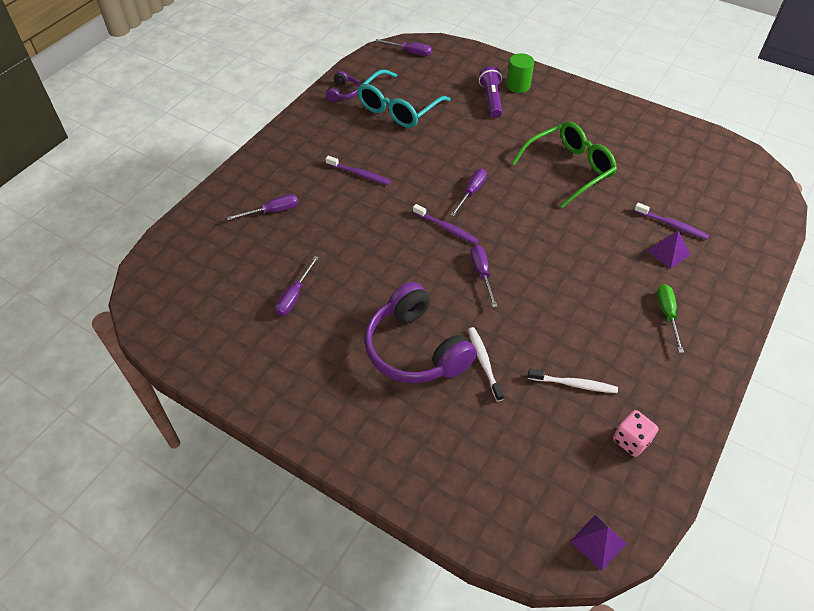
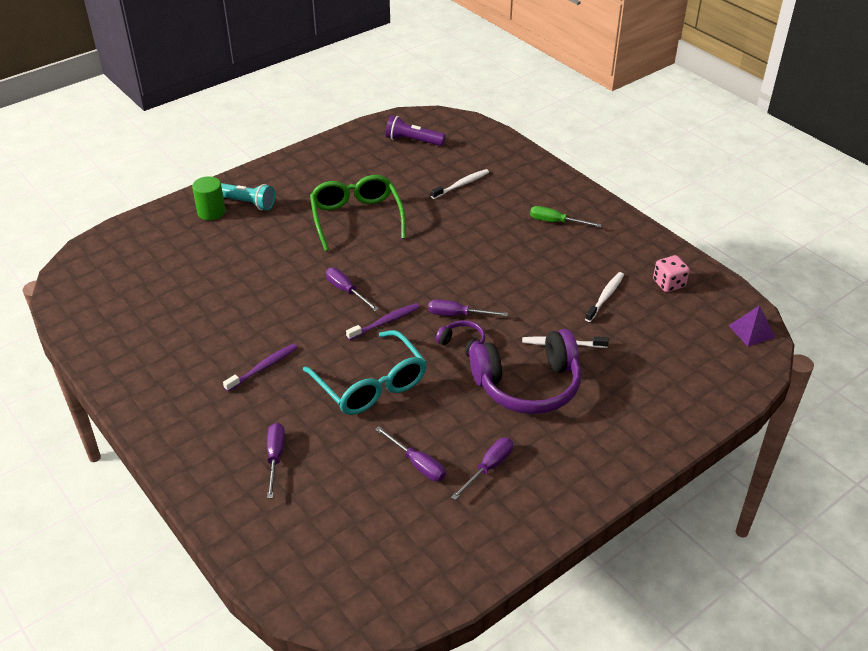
camera: 70 degrees left, 10 degrees down
purple headphones [326,71,360,102] -> purple headphones moved to [436,320,485,357]
turquoise glasses [357,69,451,128] -> turquoise glasses moved to [303,330,427,415]
purple screwdriver [375,39,432,56] -> purple screwdriver moved to [451,438,513,500]
purple flashlight [479,66,502,118] -> purple flashlight moved to [386,115,446,146]
purple toothbrush [634,203,709,240] -> white toothbrush [431,169,489,199]
purple pyramid [647,230,691,269] -> none
none -> turquoise flashlight [221,183,275,210]

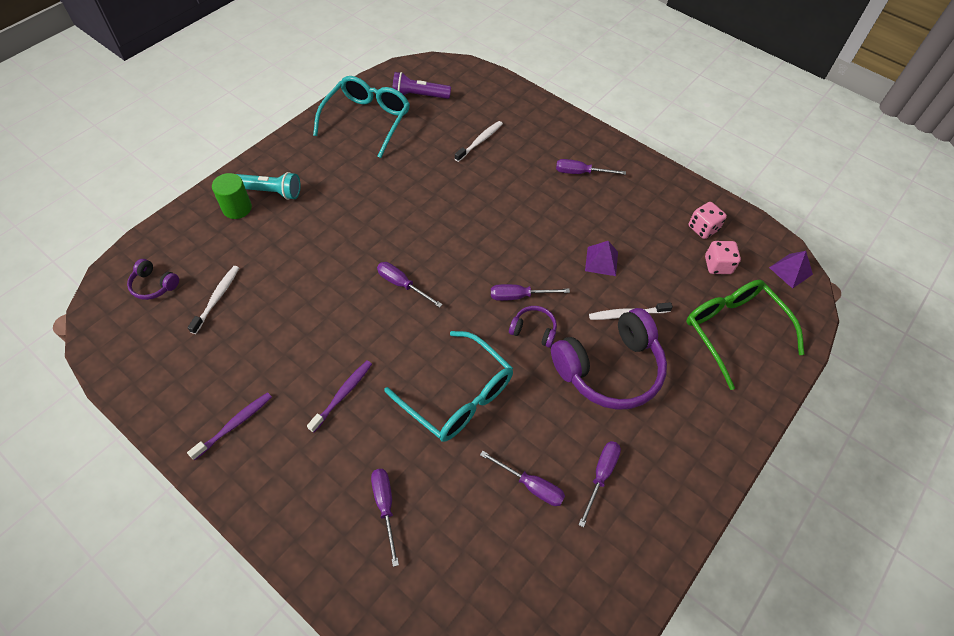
camera: 15 degrees left, 15 degrees up
green glasses [310,175,406,251] -> green glasses moved to [686,280,805,390]
purple toothbrush [346,303,420,340] -> purple toothbrush moved to [187,392,272,460]
green screwdriver [530,206,602,227] -> purple screwdriver [556,159,626,175]
white toothbrush [585,272,624,322] -> white toothbrush moved to [187,266,239,334]
none -> purple headphones [127,259,179,300]
none -> turquoise glasses [313,76,410,158]
none -> purple pyramid [585,241,618,276]
none -> pink dice [705,241,741,274]

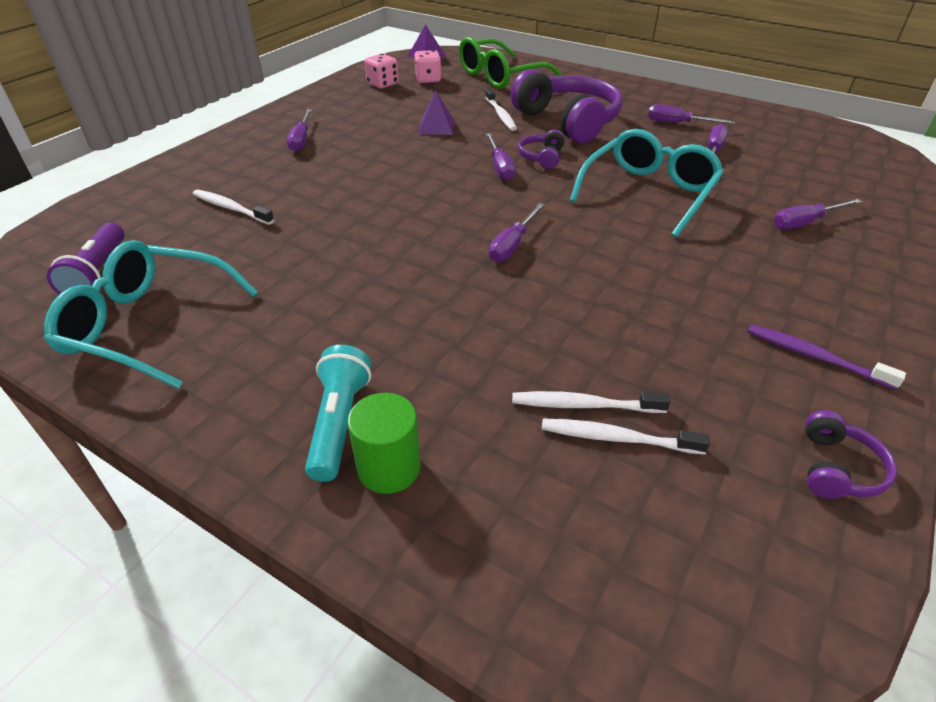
camera: 95 degrees left, 15 degrees down
purple headphones [127,259,179,300] -> purple headphones moved to [805,410,897,499]
purple toothbrush [307,361,372,433] -> none
none -> white toothbrush [512,391,671,413]

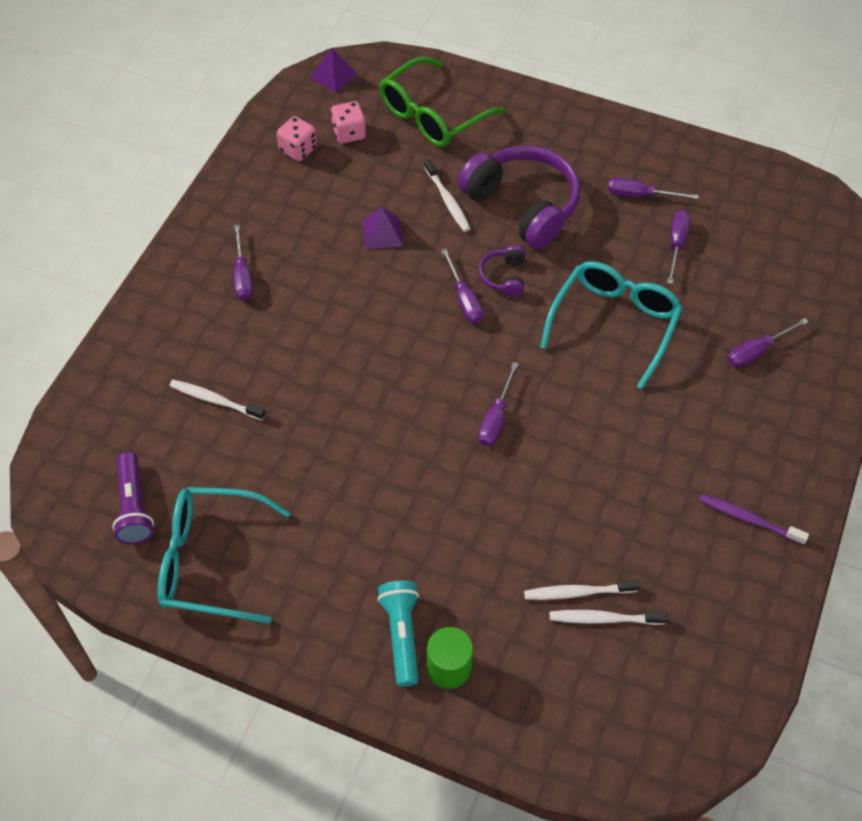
camera: 10 degrees left, 15 degrees up
purple headphones [805,410,897,499] -> none

